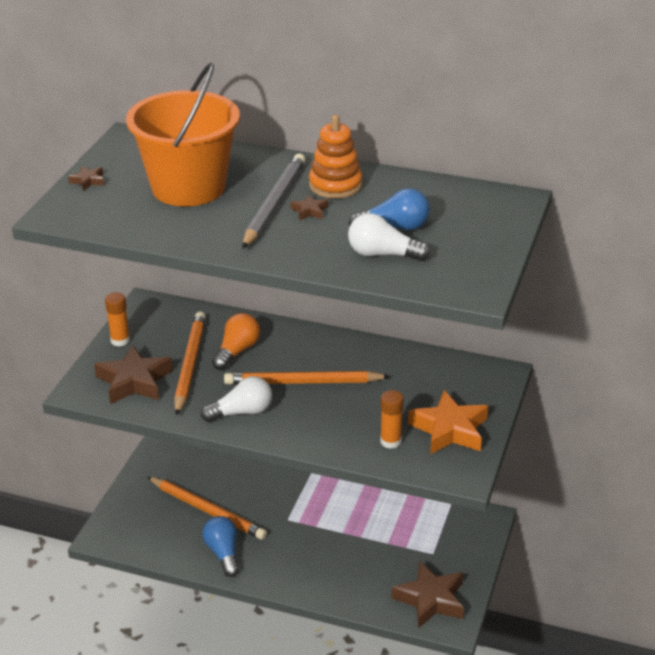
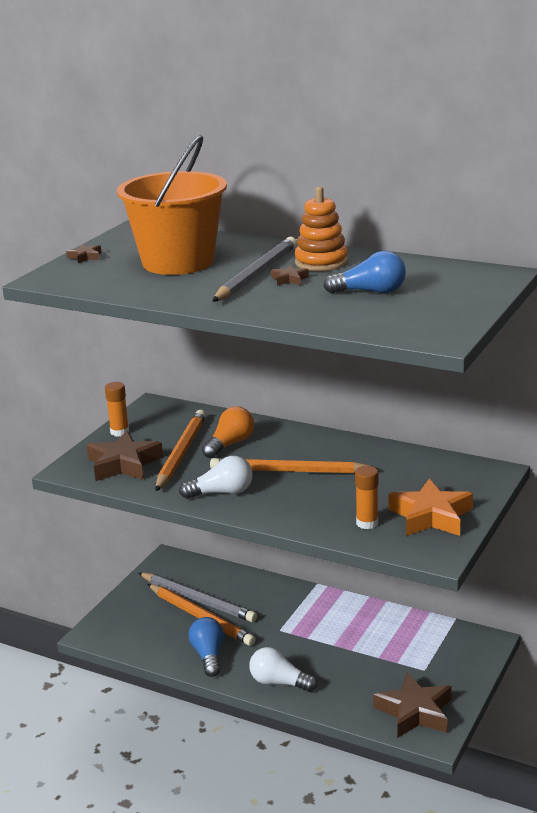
camera: 10 degrees right, 10 degrees down
white light bulb [348,213,431,261] -> white light bulb moved to [249,647,317,692]
none -> grey pencil [139,573,257,622]

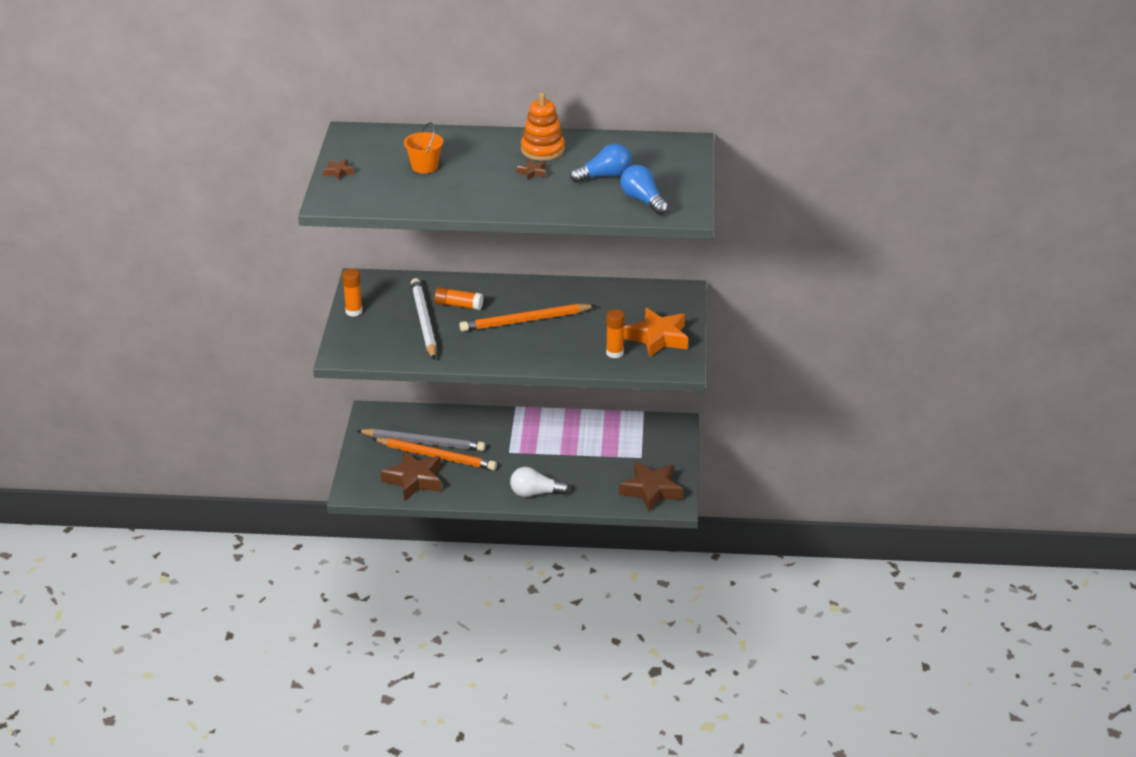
camera: 25 degrees left, 10 degrees up
brown star [86,431,163,481] -> brown star moved to [381,451,442,501]
orange bucket [117,135,227,275] -> orange bucket [404,122,443,173], size x0.43
orange pencil [155,410,206,491] -> white pencil [411,278,437,360]
white light bulb [179,456,253,499] -> none
blue light bulb [188,617,224,677] -> blue light bulb moved to [620,165,669,215]
orange light bulb [202,406,254,458] -> orange glue stick [434,287,483,310]
grey pencil [212,237,297,302] -> none

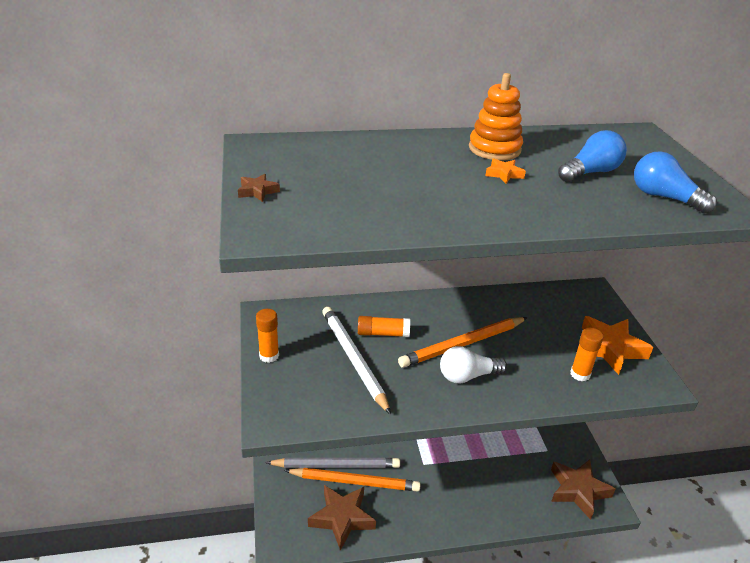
camera: 15 degrees left, 0 degrees up
orange bucket [404,122,443,173] -> none
white light bulb [510,467,569,497] -> white light bulb moved to [440,346,507,383]
brown star [516,159,546,180] -> orange star [485,158,526,184]

